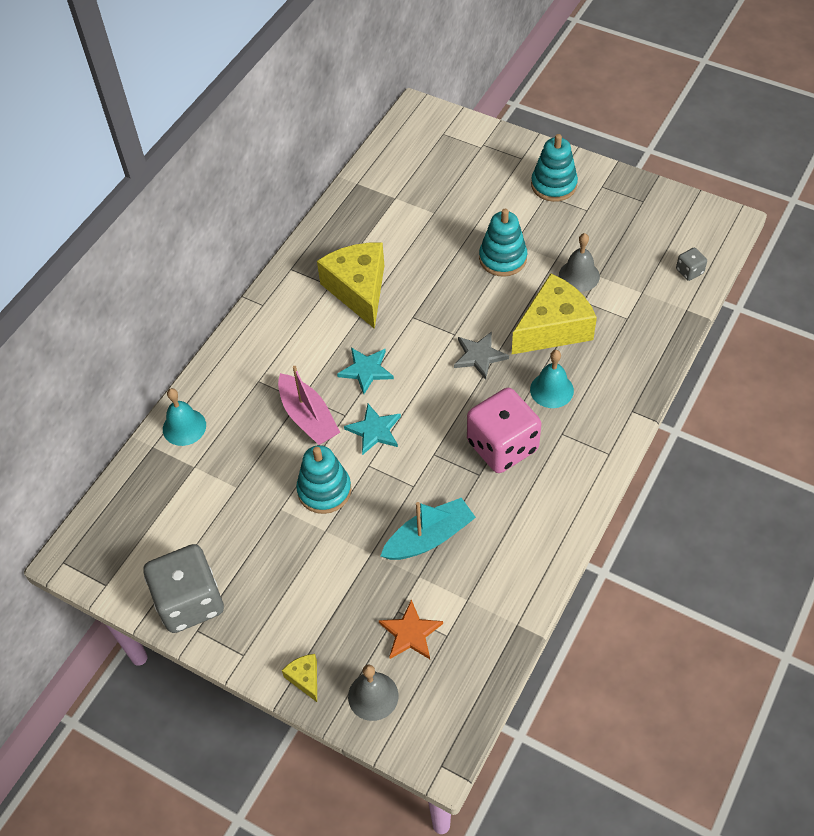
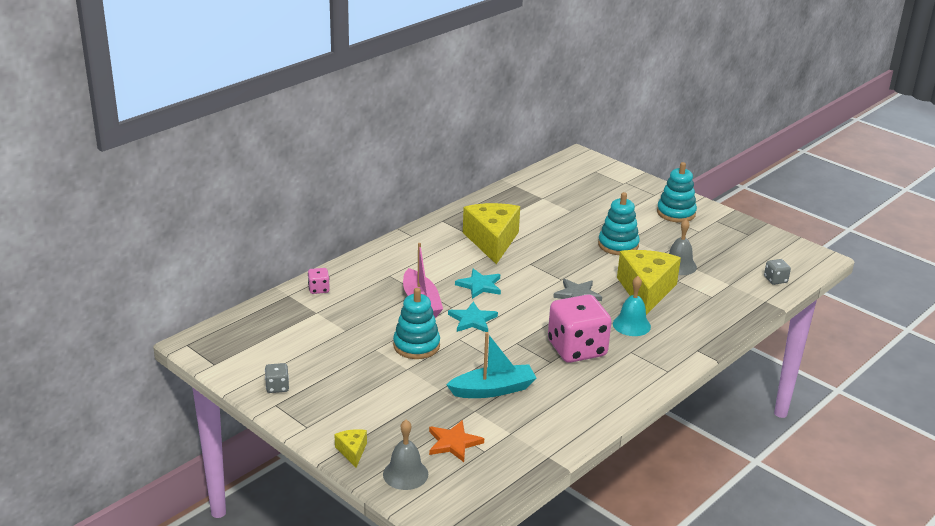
camera: 10 degrees right, 25 degrees down
grey dice [144,544,224,633] -> grey dice [265,363,289,393], size x0.43
turquoise bell [163,388,206,446] -> pink dice [308,268,330,294]
yellow cheese [512,273,597,354] -> yellow cheese turned 60 degrees counterclockwise [617,250,681,315]

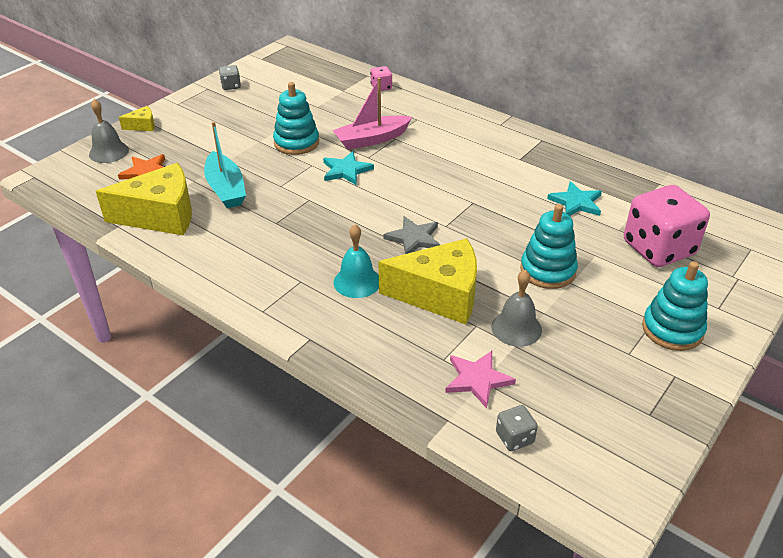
camera: 85 degrees right, 10 degrees up
turquoise star [455,269,501,299] -> turquoise star moved to [547,181,602,216]
yellow cheese [463,203,520,264] -> yellow cheese moved to [96,163,192,236]
pink dice [548,294,612,363] -> pink dice moved to [624,185,710,267]
none -> pink star [445,351,516,409]

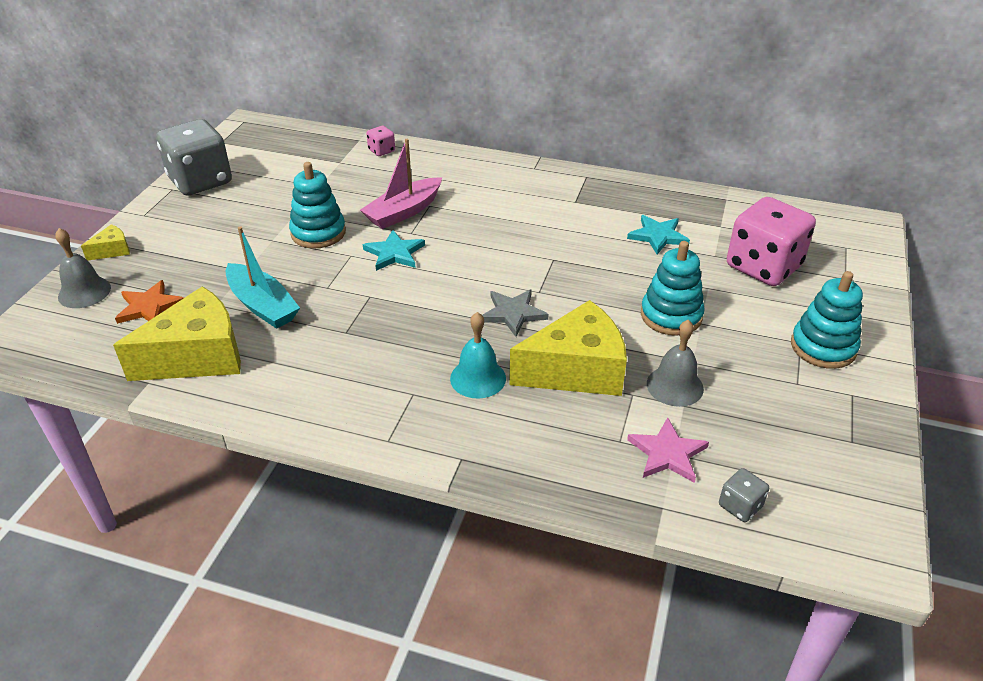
camera: 20 degrees left, 0 degrees up
grey dice [219,65,241,90] -> grey dice [156,119,232,195], size x2.33

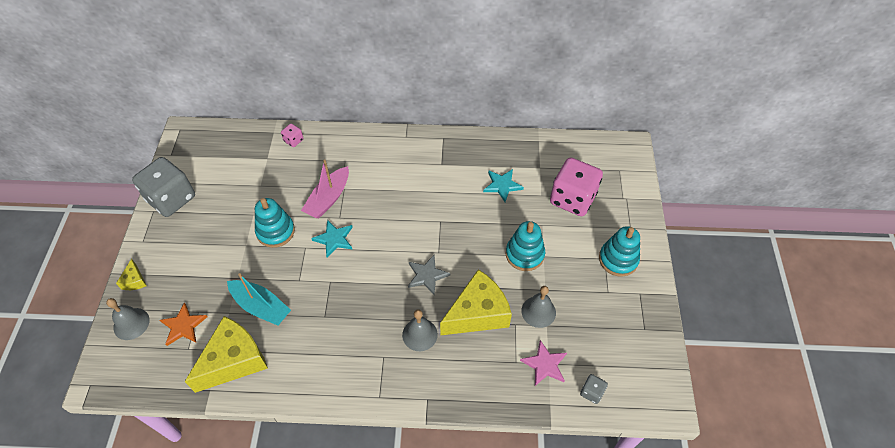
camera: 15 degrees left, 15 degrees up
yellow cheese [81,224,130,261] -> yellow cheese turned 135 degrees clockwise [116,259,147,290]
turquoise bell [450,312,506,399] -> grey bell [402,310,438,351]

